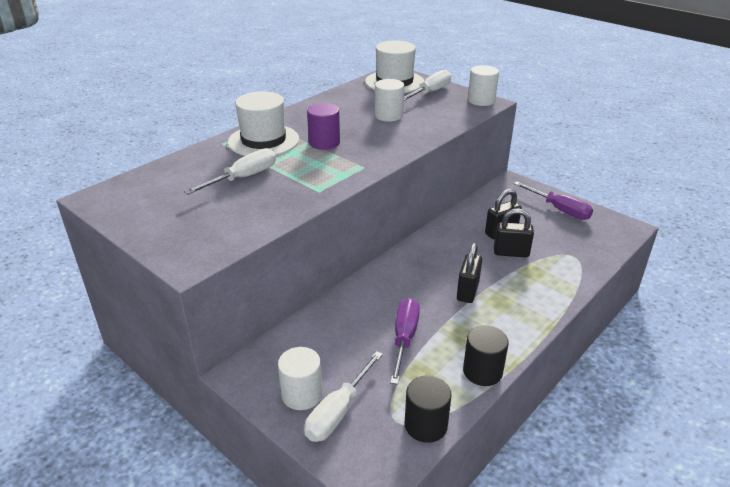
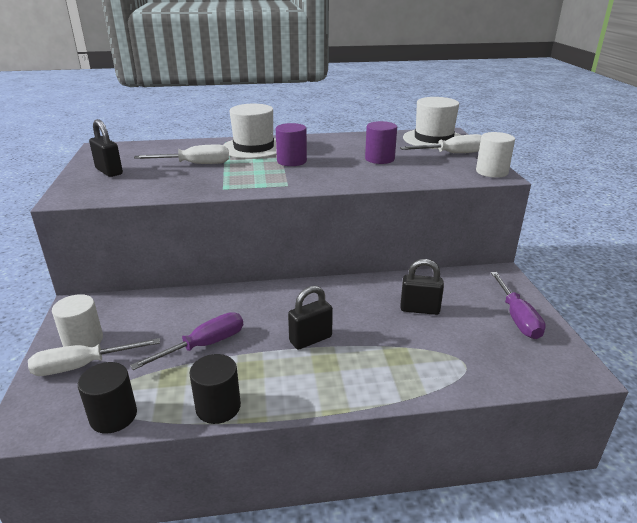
camera: 40 degrees right, 5 degrees down
white cylinder [375,79,404,121] -> purple cylinder [365,121,397,164]
black padlock [494,208,534,257] -> black padlock moved to [89,119,123,177]

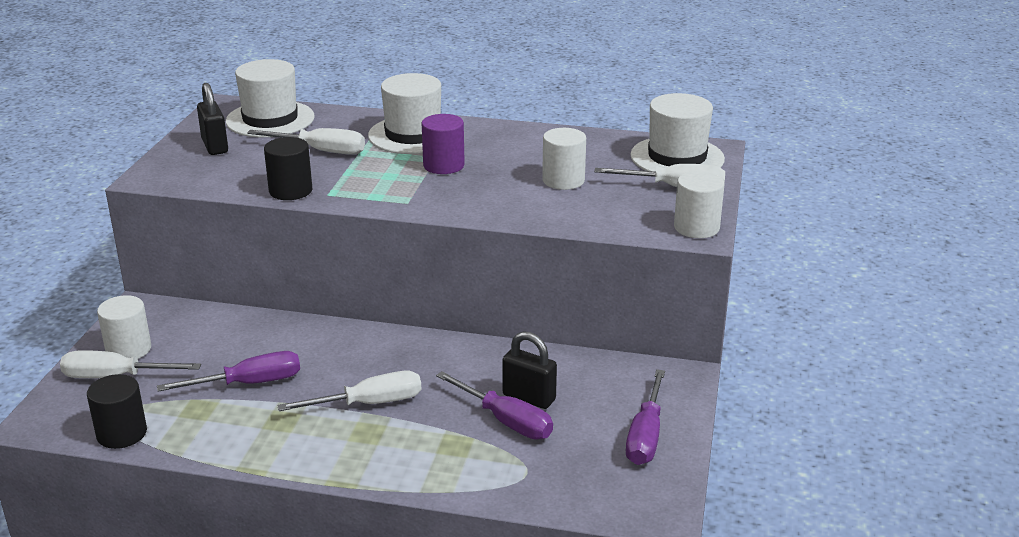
camera: 20 degrees right, 0 degrees up
black cylinder [190,354,241,424] -> black cylinder moved to [264,137,312,200]
black padlock [288,286,333,349] -> white screwdriver [277,371,422,411]
purple cylinder [365,121,397,164] -> white cylinder [542,128,586,190]
none -> white hat [226,59,315,137]
none -> purple screwdriver [436,372,553,440]

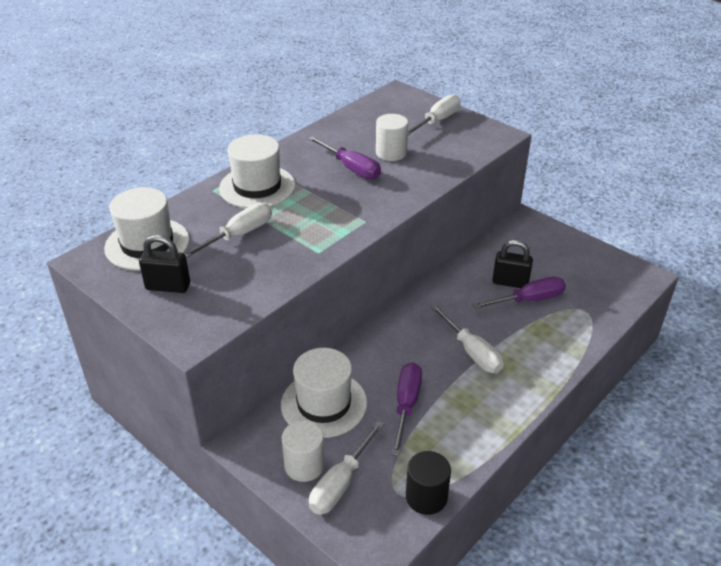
camera: 60 degrees left, 10 degrees up
black cylinder [264,137,312,200] -> none
white screwdriver [277,371,422,411] -> white screwdriver turned 135 degrees clockwise [430,304,504,373]
purple cylinder [422,114,465,174] -> none
black padlock [502,331,557,409] -> black padlock turned 45 degrees clockwise [492,240,533,288]
purple screwdriver [626,369,665,465] -> purple screwdriver moved to [308,136,381,179]
white hat [630,93,725,172] -> white hat moved to [281,348,367,438]
white cylinder [674,171,724,238] -> none

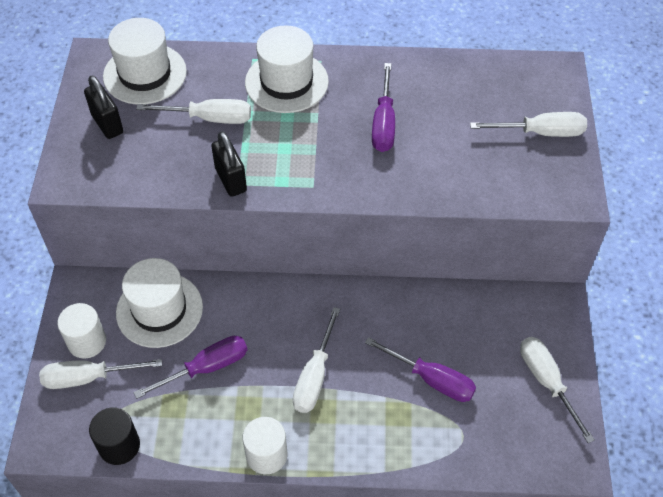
camera: 50 degrees right, 15 degrees up
white cylinder [376,114,408,161] -> white cylinder moved to [243,417,287,474]
black padlock [492,240,533,288] -> black padlock moved to [211,131,247,197]
none -> white screwdriver [520,337,595,443]

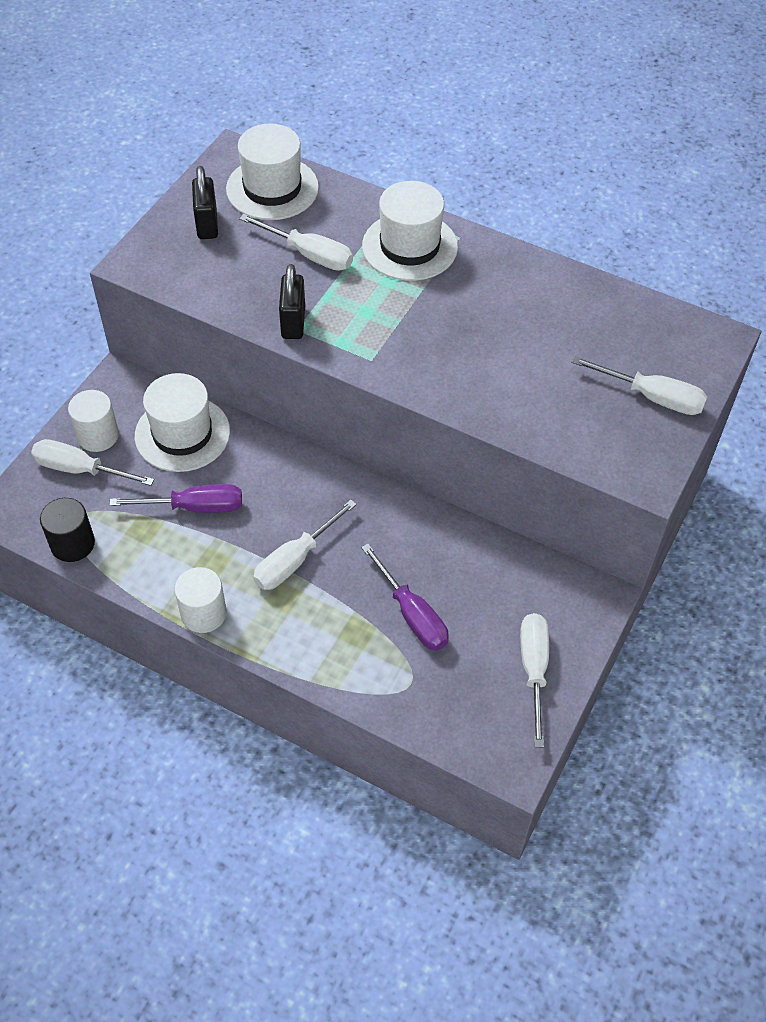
camera: 25 degrees right, 0 degrees up
purple screwdriver [372,63,395,152] -> none

